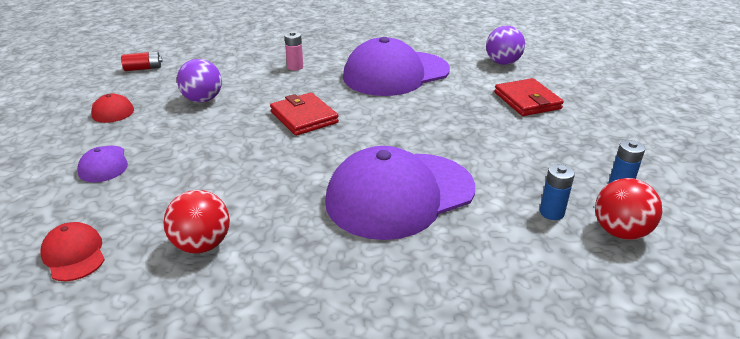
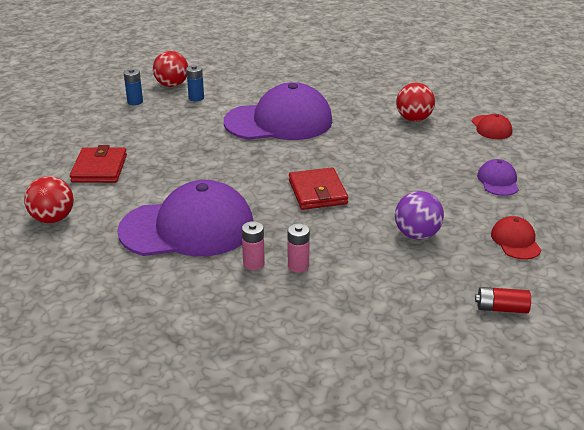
camera: 160 degrees left, 0 degrees up
purple ball [486,26,525,65] -> red ball [24,176,74,223]
none -> pink battery [242,221,265,270]

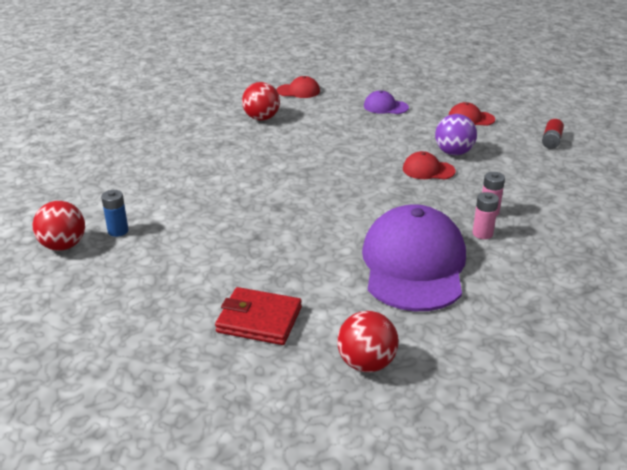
camera: 75 degrees left, 0 degrees up
blue battery [124,68,143,105] -> none
purple cap [224,82,332,140] -> none
red wallet [289,167,348,210] -> none
none -> red cap [403,151,456,180]

